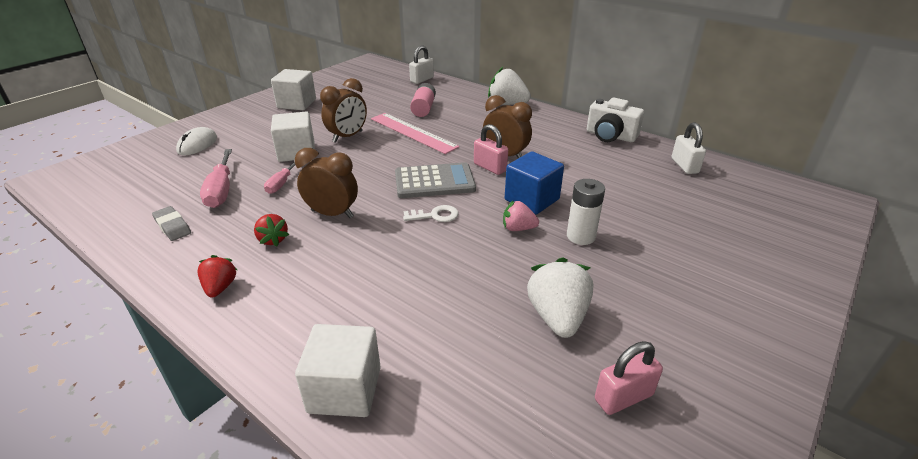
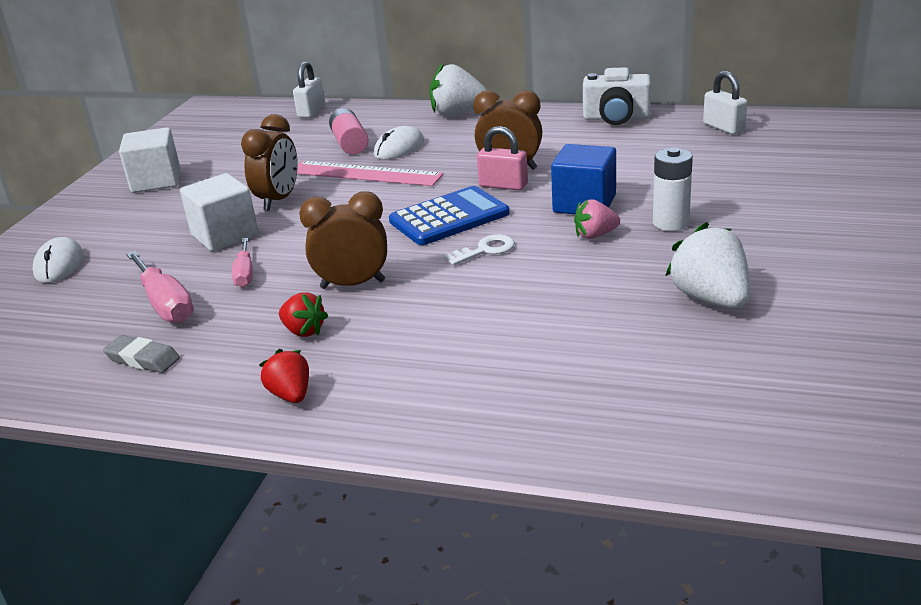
camera: 20 degrees left, 5 degrees down
white cube [295,324,381,417] -> none
grey calculator [395,162,476,198] -> blue calculator [389,186,510,245]
pink padlock [595,341,663,415] -> none
none -> white mouse [374,126,424,160]

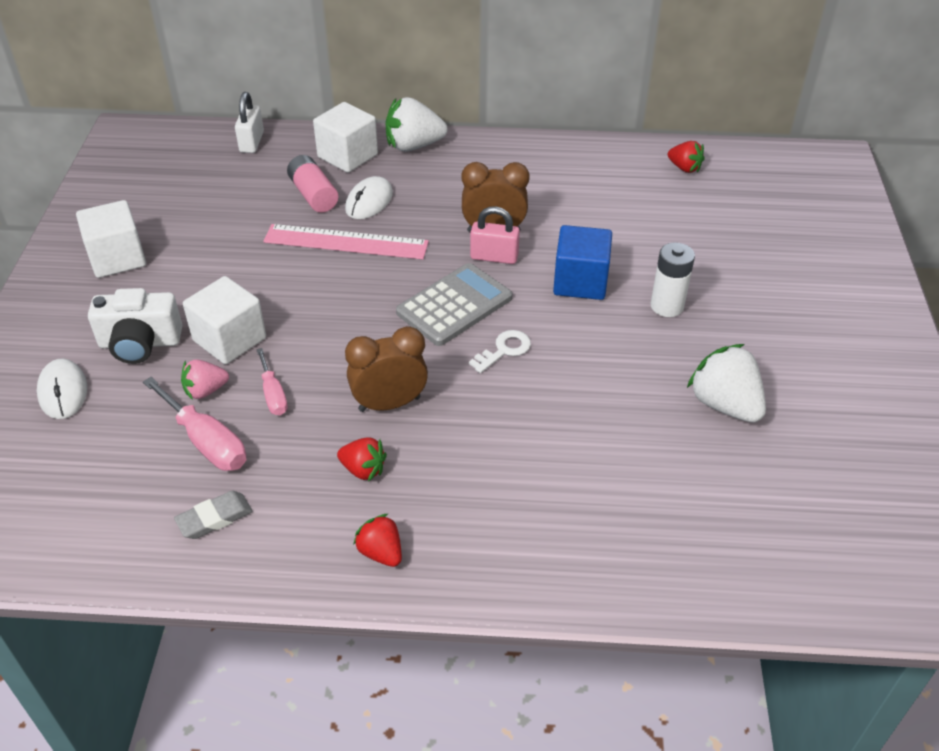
camera: 15 degrees left, 15 degrees up
grey eraser [103,335,180,373] -> grey eraser turned 45 degrees counterclockwise [174,491,253,539]
brown clock [241,114,298,211] -> none
blue calculator [389,186,510,245] -> grey calculator [396,263,512,346]
pink strawberry [574,199,620,239] -> pink strawberry moved to [181,359,229,400]
white camera [583,67,651,125] -> white camera moved to [88,288,182,364]
white padlock [703,71,747,134] -> red strawberry [668,141,704,173]
none -> white cube [313,102,378,173]

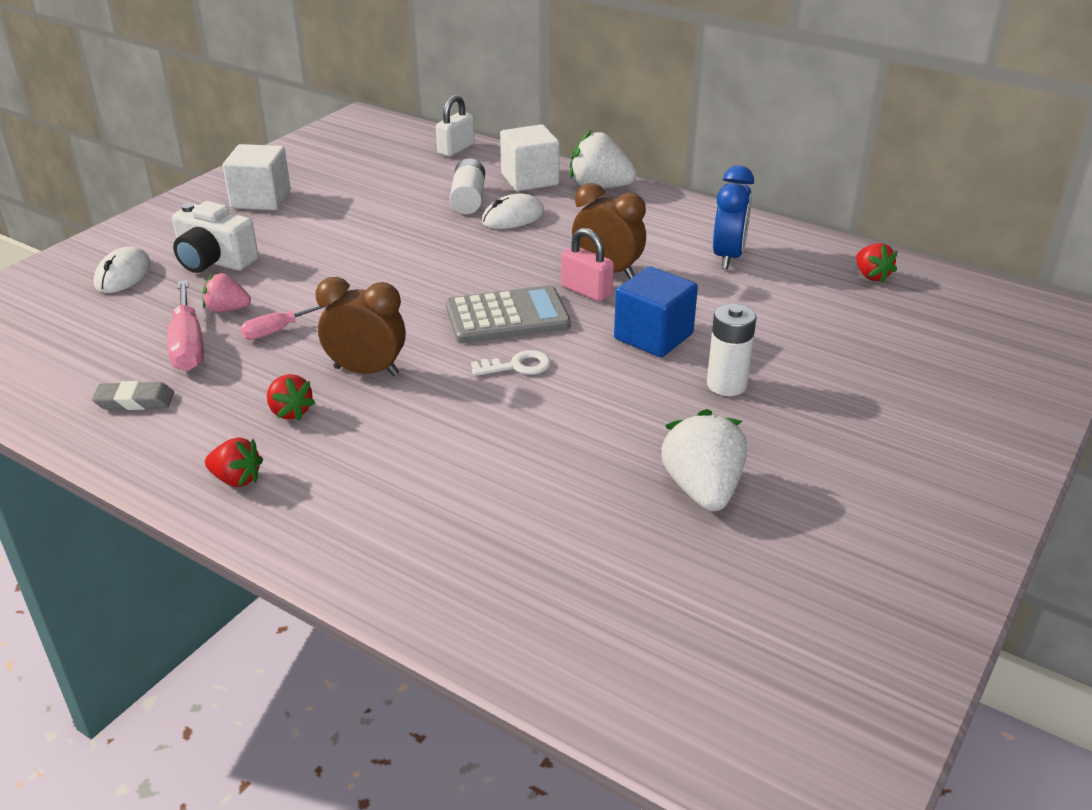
camera: 30 degrees right, 10 degrees down
white cube [183,276,266,364] -> none
pink screwdriver [256,348,288,415] -> pink screwdriver turned 45 degrees clockwise [240,305,328,340]
pink ruler [263,224,429,259] -> none
pink battery [287,155,339,213] -> white battery [450,158,485,214]
red strawberry [353,514,402,567] -> red strawberry turned 120 degrees clockwise [205,438,263,487]
none -> blue clock [713,166,754,269]

